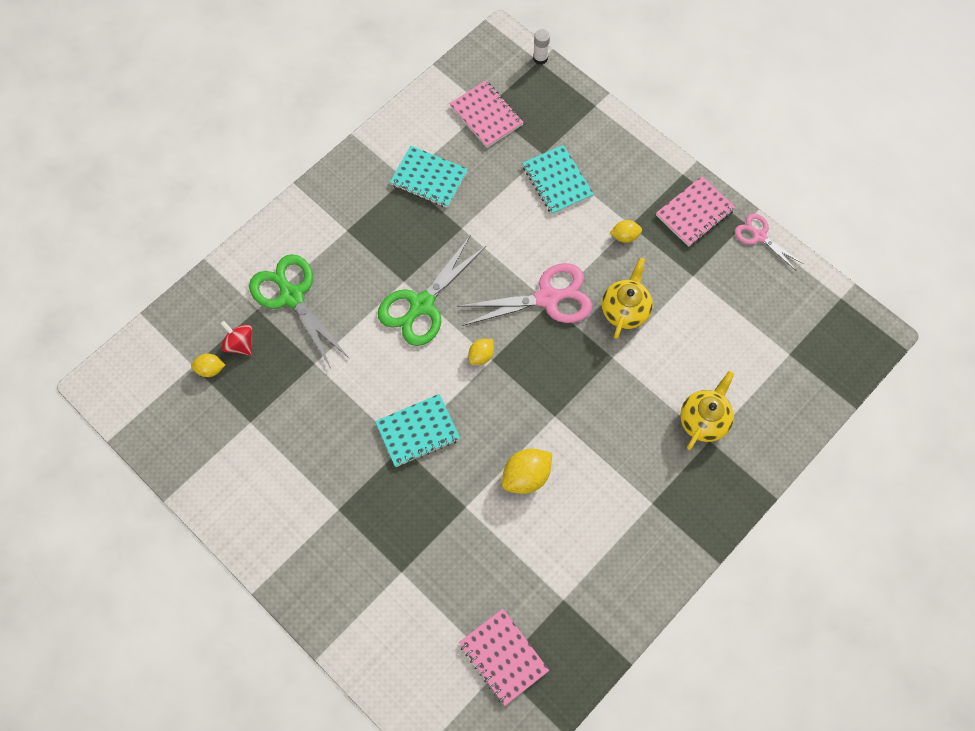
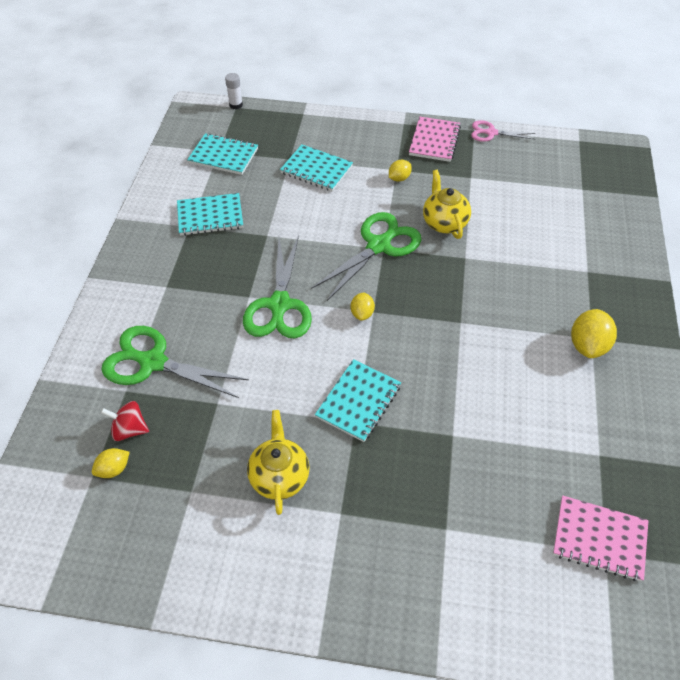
camera: 35 degrees left, 15 degrees down
pink notebook [449,80,524,148] -> turquoise notebook [187,133,258,175]
pink scissors [457,263,592,326] -> green scissors [311,212,421,301]
yellow lemon [502,449,552,494] -> yellow lemon moved to [571,309,617,358]
yellow teapot [680,371,734,450] -> yellow teapot moved to [247,410,309,515]

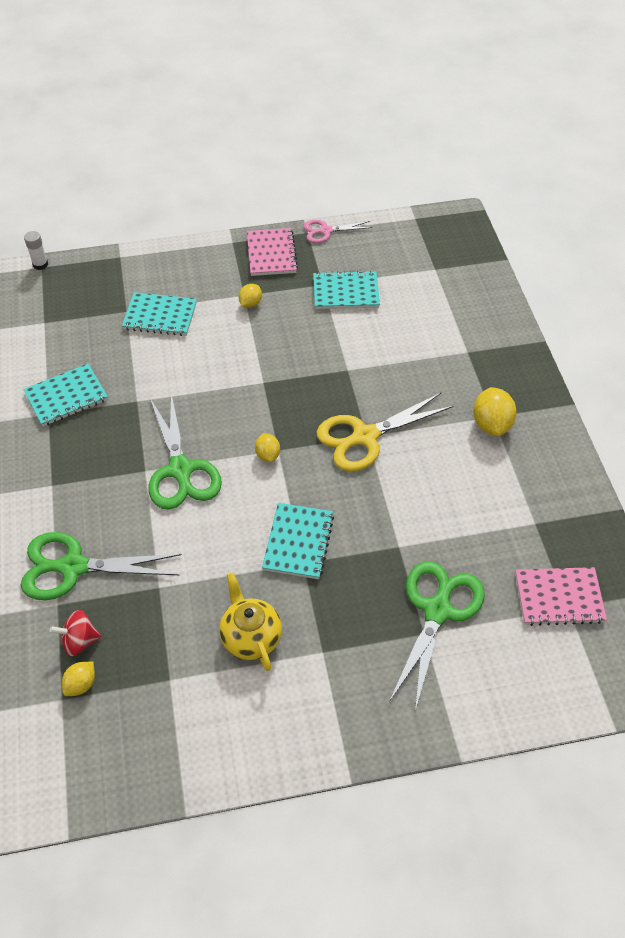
camera: 20 degrees left, 0 degrees up
turquoise notebook [187,133,258,175] -> turquoise notebook moved to [313,271,380,309]
green scissors [311,212,421,301] -> green scissors moved to [389,561,485,711]
yellow teapot [423,170,471,239] -> none
none -> yellow scissors [317,392,454,472]

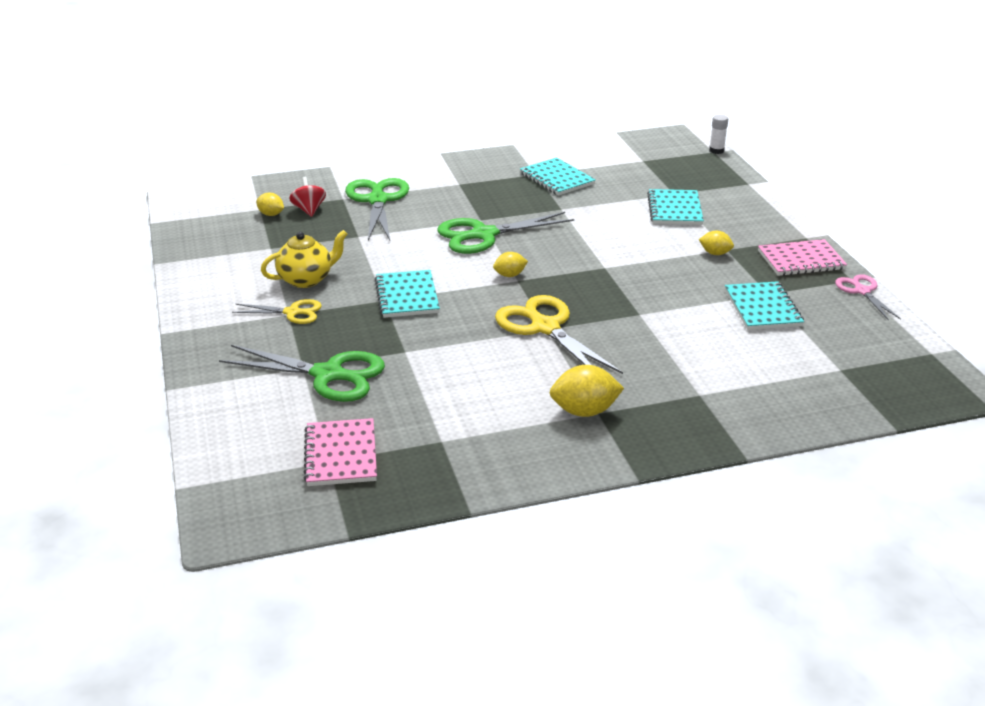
camera: 85 degrees right, 20 degrees down
turquoise notebook [262,503,334,579] -> turquoise notebook turned 75 degrees clockwise [375,270,440,318]
none -> yellow scissors [232,299,322,324]

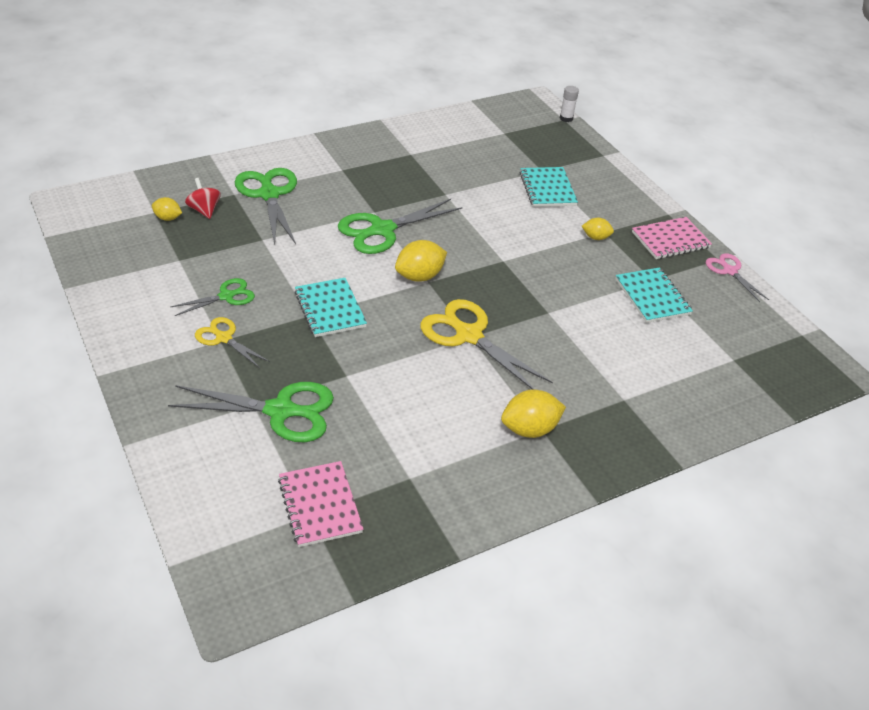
camera: 15 degrees left, 10 degrees up
yellow scissors [232,299,322,324] -> yellow scissors turned 135 degrees counterclockwise [195,317,270,368]
yellow teapot [261,230,347,288] -> green scissors [171,278,255,316]
yellow lemon [493,252,528,277] -> yellow lemon [395,240,447,282], size x1.70
turquoise notebook [520,157,596,196] -> none

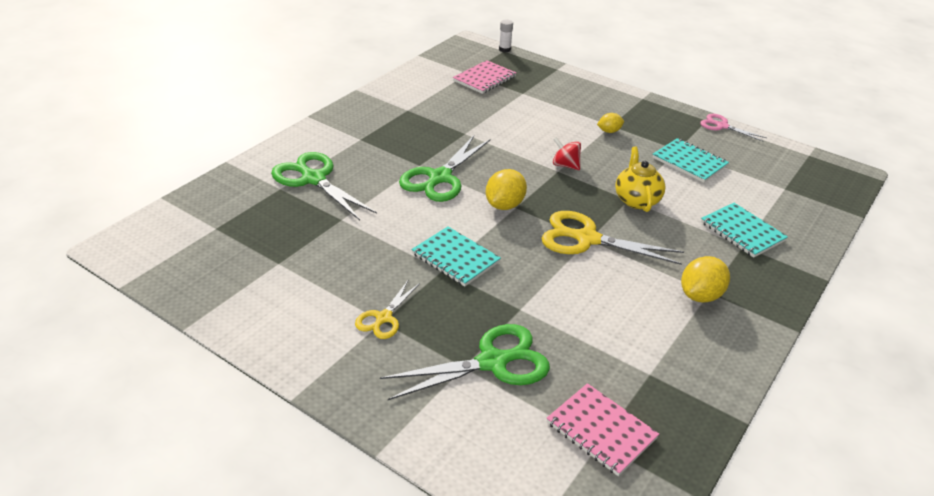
camera: 25 degrees left, 5 degrees down
yellow lemon [152,197,182,221] -> none
green scissors [171,278,255,316] -> none
red spinning top [185,178,221,219] -> red spinning top moved to [553,137,581,170]
yellow scissors [195,317,270,368] -> yellow scissors turned 75 degrees counterclockwise [355,279,420,339]
turquoise notebook [519,167,578,207] -> turquoise notebook moved to [701,203,788,258]
pink notebook [632,217,712,259] -> pink notebook moved to [453,60,516,94]
none -> yellow teapot [615,147,666,212]

